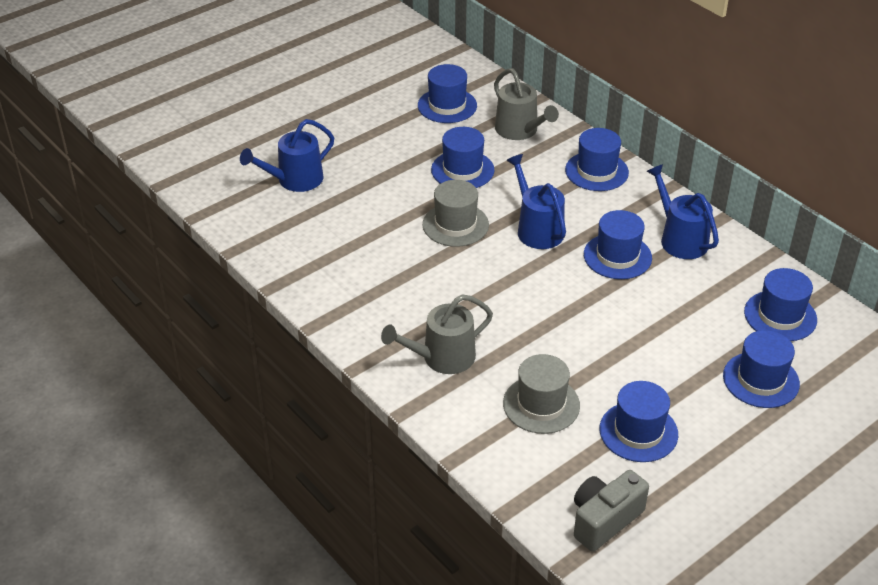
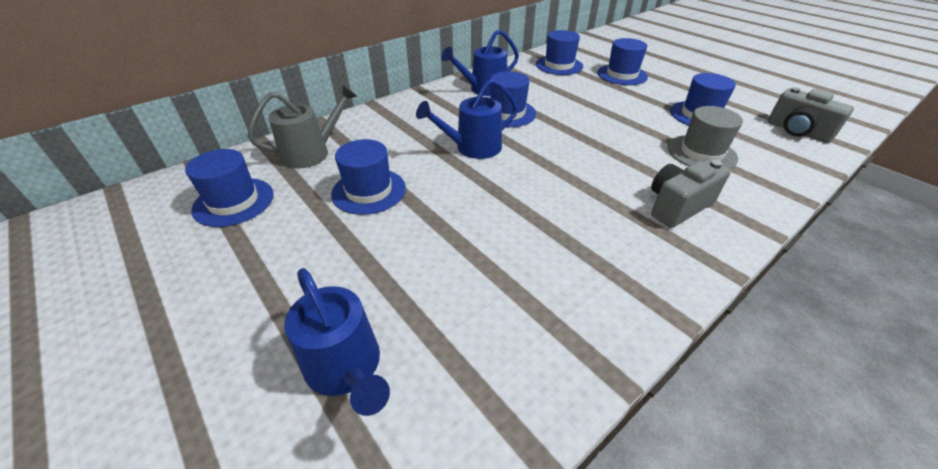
camera: 90 degrees left, 0 degrees up
grey watering can [381,294,493,374] -> grey camera [651,159,731,228]
grey hat [423,180,489,247] -> none
blue hat [565,128,629,191] -> none

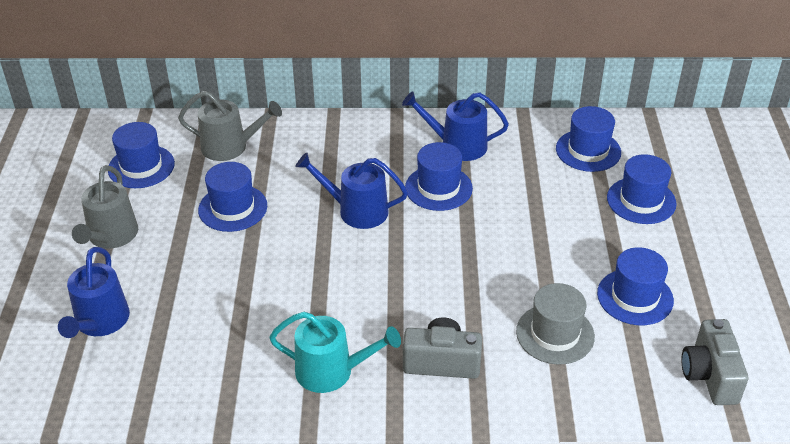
camera: 40 degrees right, 0 degrees up
none -> grey watering can [72,165,138,249]
none -> turquoise watering can [269,312,401,393]

